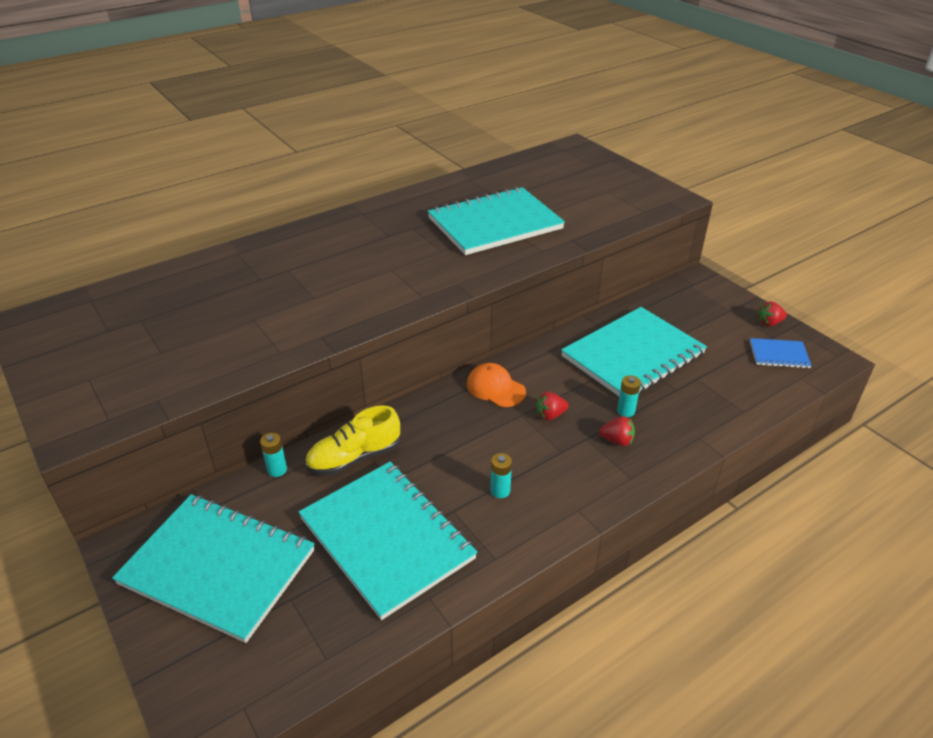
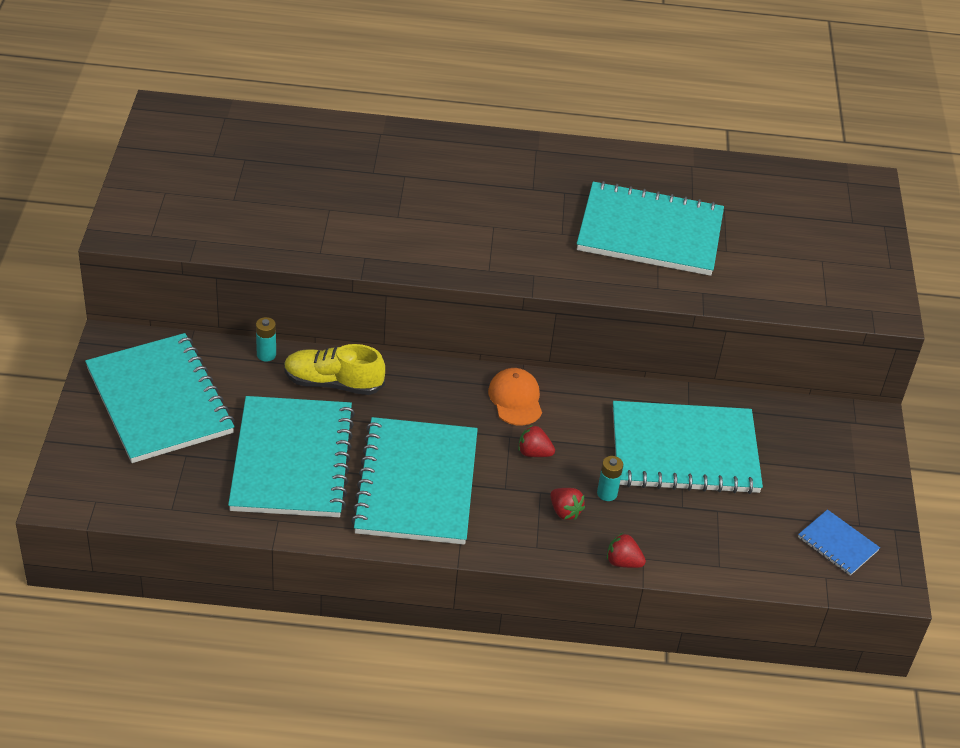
camera: 35 degrees right, 5 degrees up
turquoise battery [490,453,512,498] -> turquoise notebook [351,417,478,545]
red strawberry [757,301,787,326] -> red strawberry moved to [607,533,646,568]

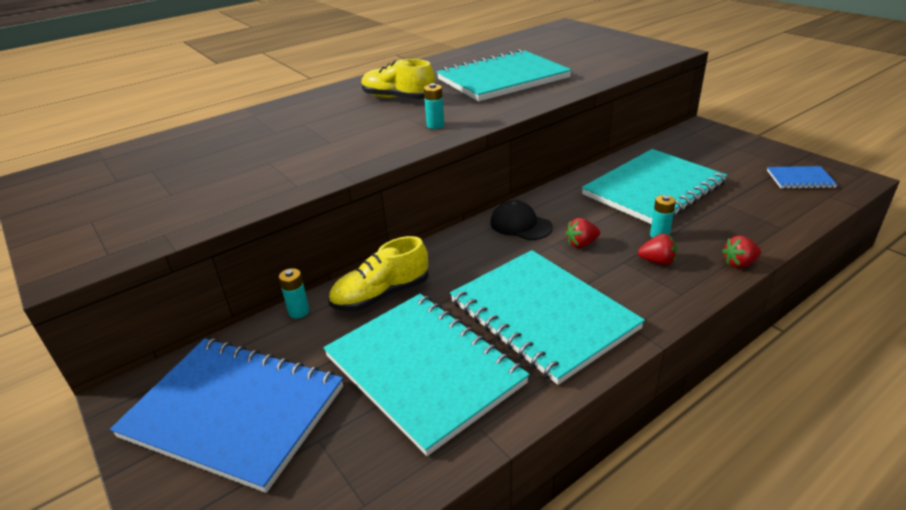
camera: 35 degrees left, 10 degrees down
turquoise notebook [85,333,234,463] -> blue notebook [110,338,343,493]
orange cap [488,368,542,425] -> black cap [490,200,553,240]
none -> yellow shoe [361,59,435,99]
none -> turquoise battery [424,83,444,129]

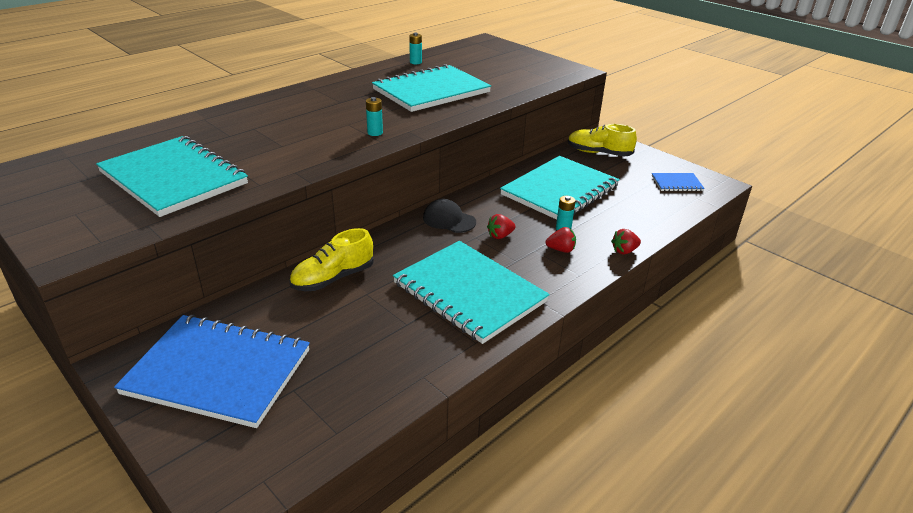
camera: 10 degrees left, 0 degrees up
turquoise battery [278,268,310,318] -> turquoise battery moved to [409,33,422,64]
turquoise notebook [323,294,530,456] -> turquoise notebook moved to [96,136,248,217]
yellow shoe [361,59,435,99] -> yellow shoe moved to [568,124,637,156]

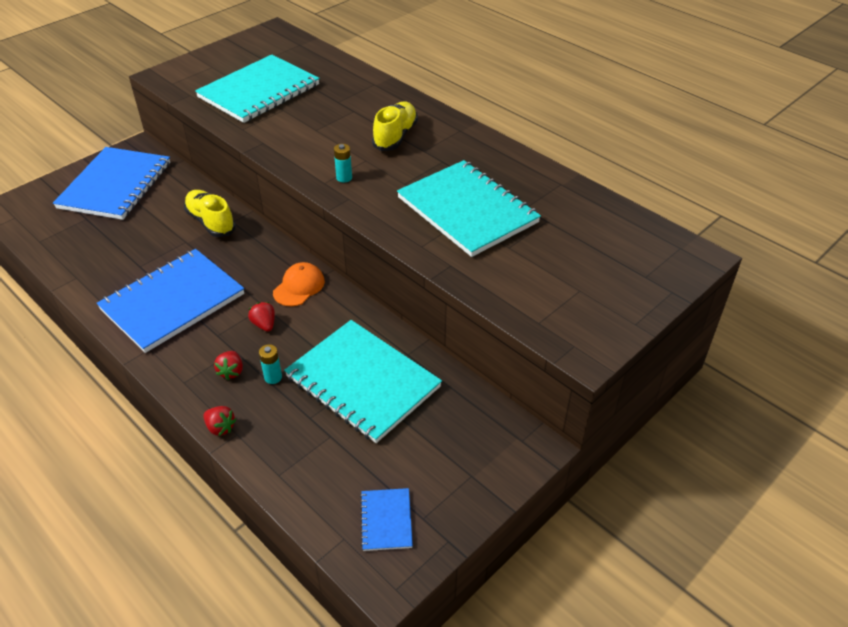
camera: 90 degrees right, 10 degrees up
turquoise notebook [393,241,550,344] -> blue notebook [96,249,244,353]
turquoise battery [409,33,422,64] -> none
black cap [423,199,476,233] -> orange cap [273,262,325,306]
yellow shoe [568,124,637,156] -> yellow shoe moved to [372,102,418,151]
red strawberry [611,229,641,255] -> red strawberry turned 150 degrees clockwise [203,406,236,436]

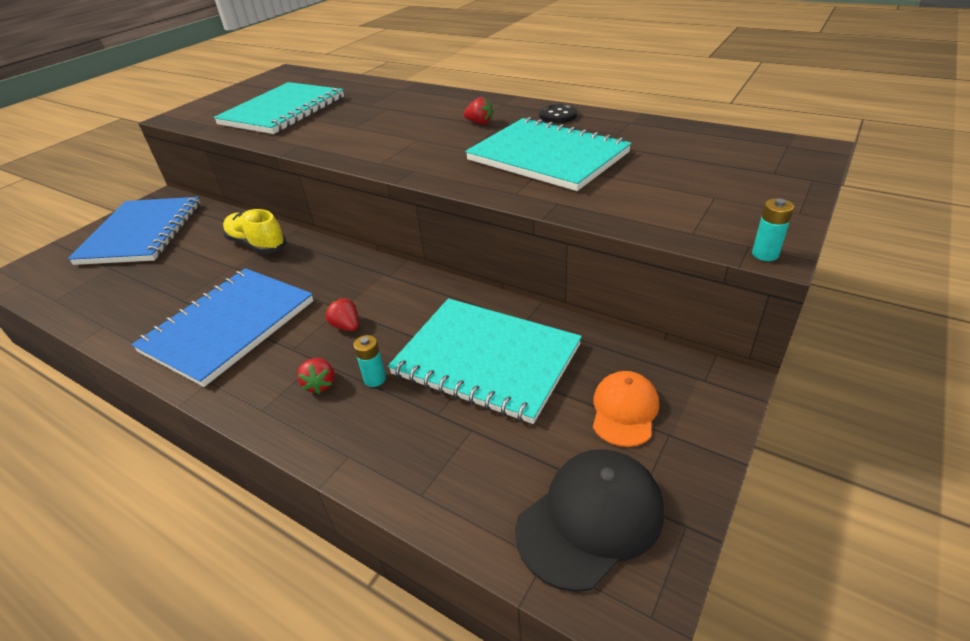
camera: 10 degrees left, 5 degrees down
red strawberry [203,406,236,436] -> red strawberry moved to [463,97,493,125]
orange cap [273,262,325,306] -> orange cap moved to [593,371,659,447]
turquoise battery [334,144,352,183] -> turquoise battery moved to [752,198,794,261]
blue notebook [360,488,413,551] -> black cap [515,449,664,592]
yellow shoe [372,102,418,151] -> none
none -> black button [539,104,578,123]

